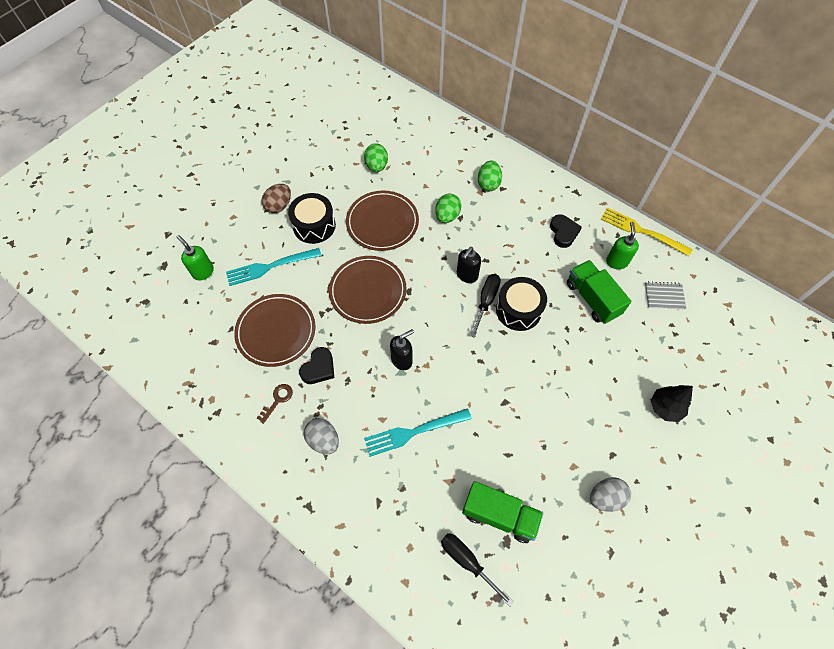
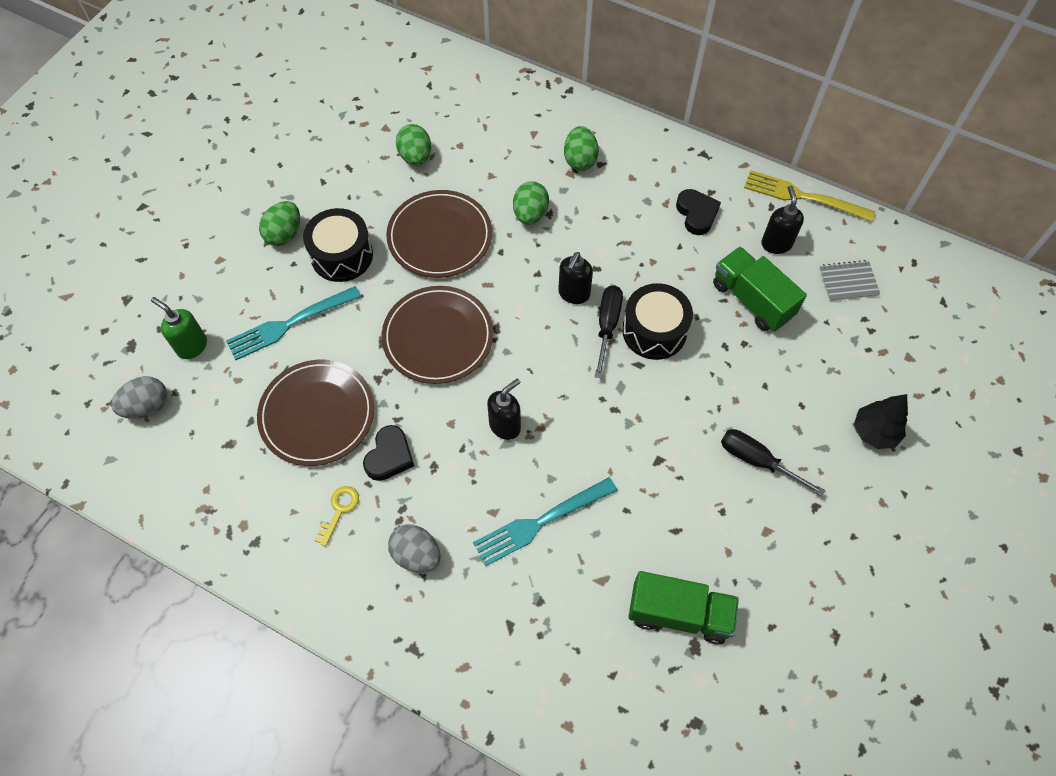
camera: 10 degrees left, 0 degrees up
brown key [257,384,293,424] -> yellow key [315,486,359,547]
brown egg [262,184,291,213] -> green egg [259,201,300,246]
black screwdriver [441,533,514,607] -> black screwdriver moved to [721,429,826,496]
grey egg [590,477,631,512] -> grey egg moved to [111,376,167,419]
green soap dispenser [606,222,639,269] -> black soap dispenser [761,185,804,254]

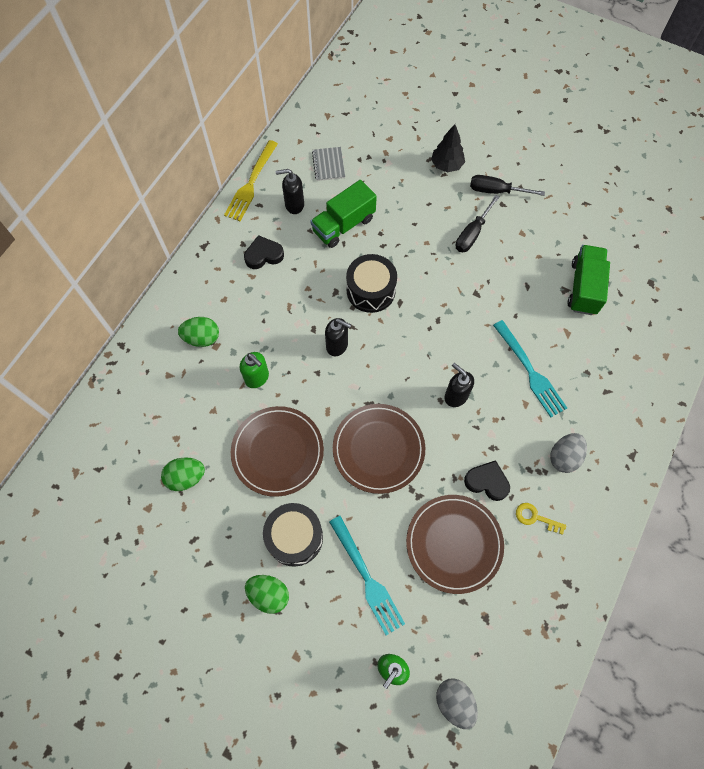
camera: 90 degrees left, 5 degrees up
green egg [513,181,549,225] -> green soap dispenser [240,352,269,388]
black screwdriver [595,285,623,378] -> black screwdriver moved to [470,175,545,196]

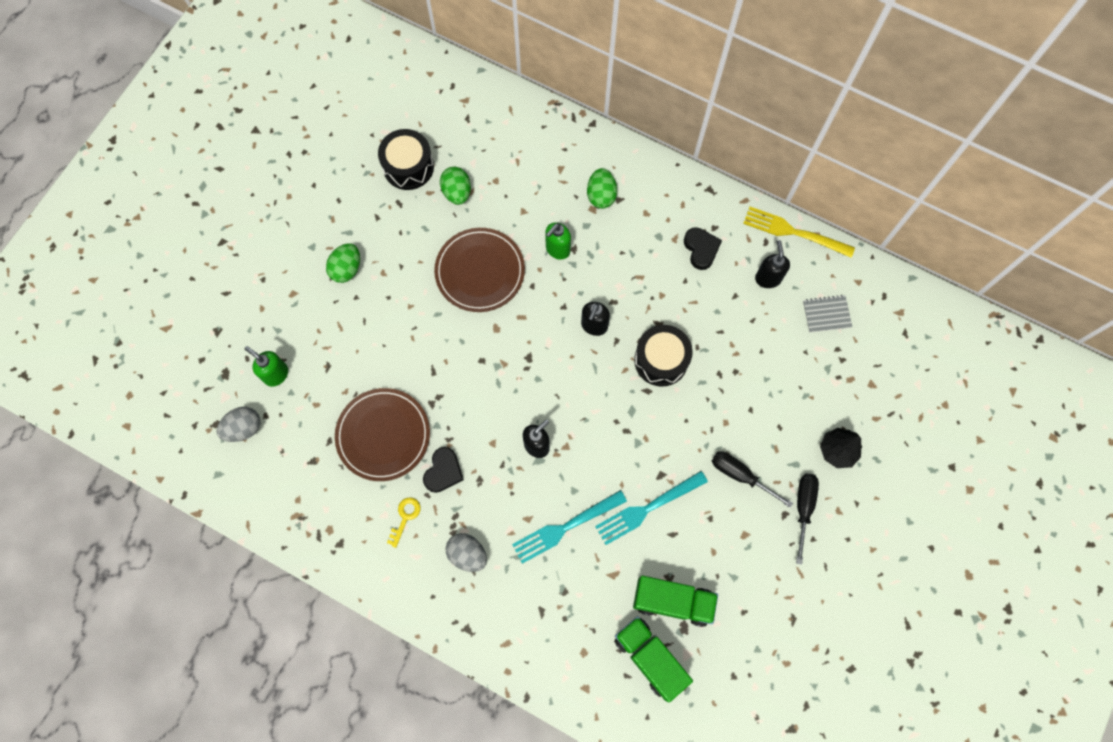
camera: 90 degrees right, 5 degrees up
black drum [263,503,323,567] -> black drum moved to [378,129,434,190]
green truck [310,180,377,248] -> green truck moved to [614,616,693,702]
turquoise fork [329,516,405,635] -> turquoise fork moved to [595,471,708,545]
brown plate [333,404,425,494] -> none

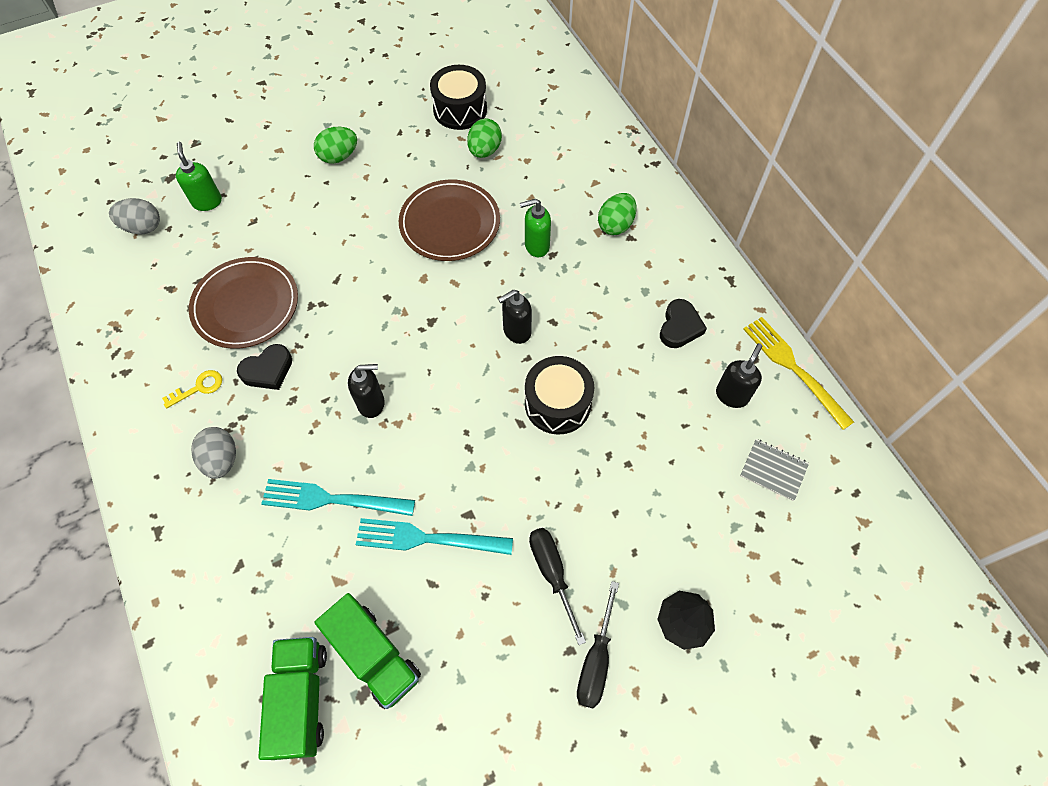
camera: 35 degrees right, 10 degrees down
black screwdriver [796,474,819,565] -> black screwdriver turned 150 degrees clockwise [577,581,619,708]

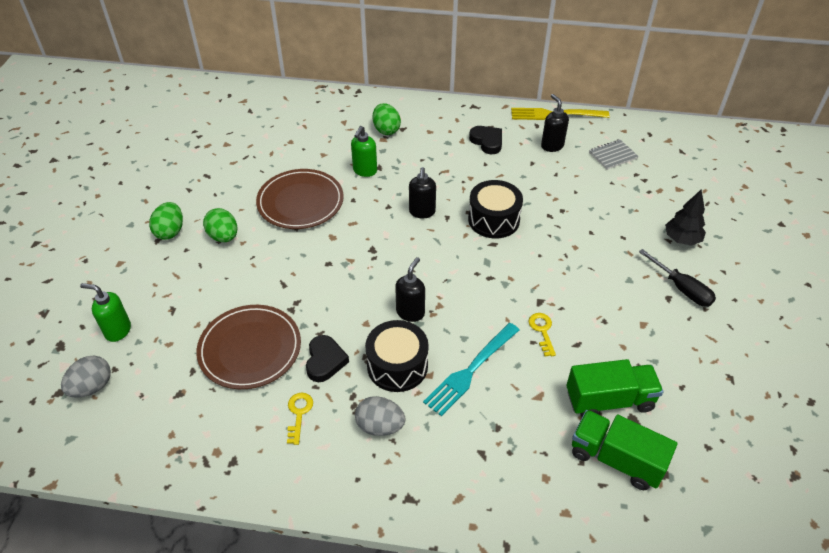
camera: 55 degrees left, 15 degrees down
turquoise fork [356,518,513,555] -> yellow key [529,313,556,356]
black drum [430,65,487,130] -> black drum moved to [365,320,429,392]
green egg [467,118,502,158] -> green egg moved to [203,208,237,242]
black screwdriver [529,528,586,645] -> none

